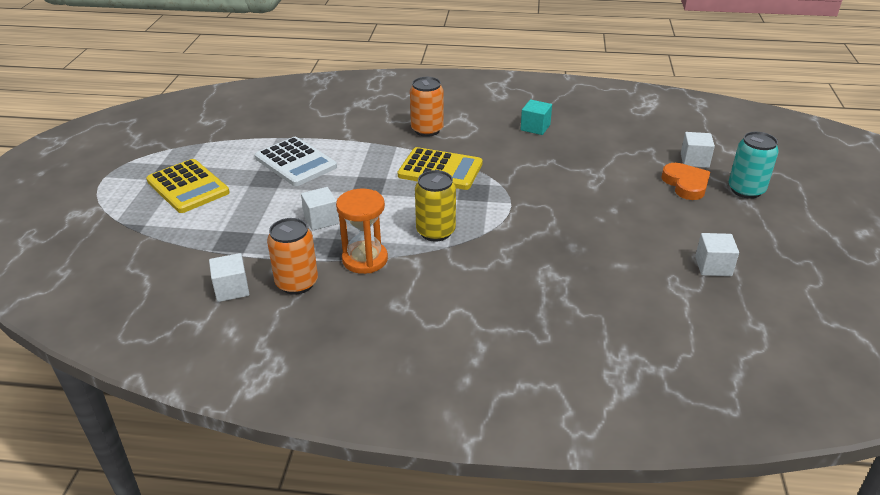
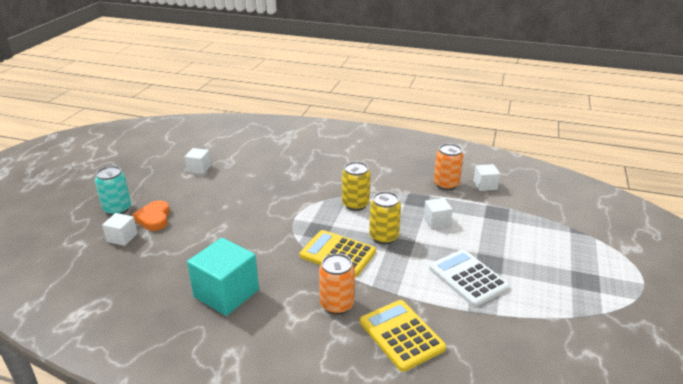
camera: 170 degrees left, 5 degrees down
yellow calculator [146,159,230,213] -> yellow calculator moved to [360,300,446,372]
orange hourglass [336,189,388,274] -> none
turquoise cube [520,100,552,135] -> turquoise cube [187,238,259,316], size x1.91
none -> yellow can [369,191,401,245]

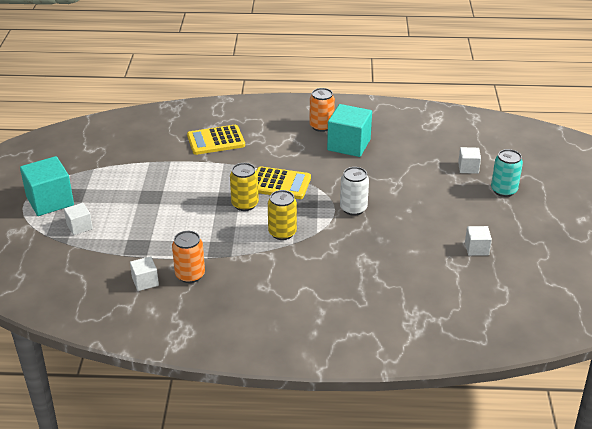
camera: 165 degrees right, 5 degrees up
orange heart [132,200,170,231] -> none
orange can [319,253,355,315] -> orange can moved to [309,88,335,132]
yellow calculator [360,300,446,372] -> yellow calculator turned 120 degrees clockwise [187,125,245,155]
white cube [424,198,453,229] -> white cube moved to [64,203,93,235]
white calculator [429,249,510,307] -> none
none -> turquoise cube [20,156,74,216]
none -> white can [340,167,369,216]

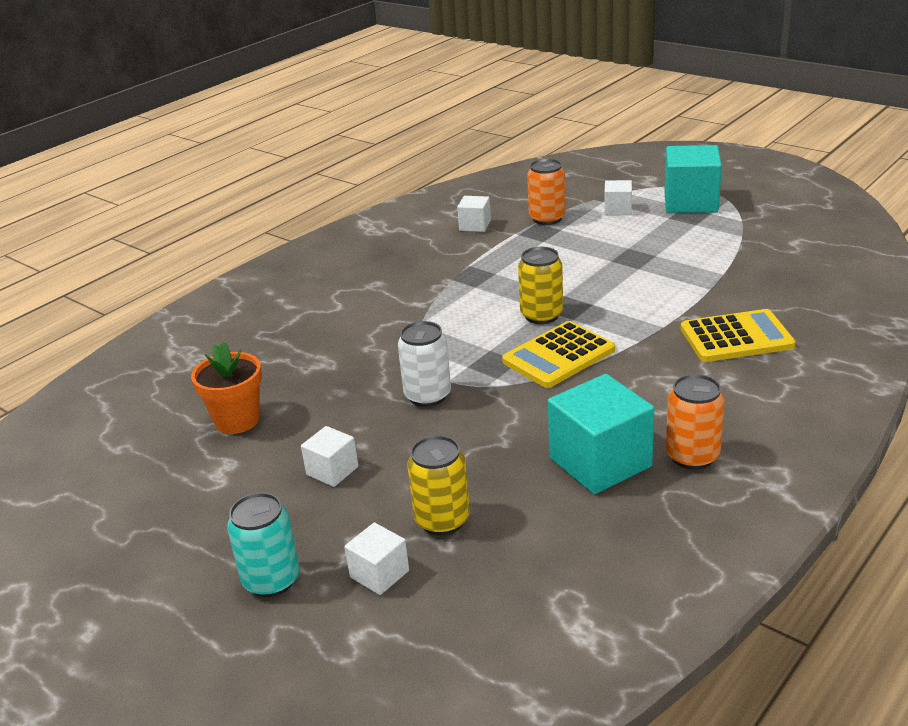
camera: 130 degrees right, 5 degrees down
orange can [172,231,205,283] -> orange can moved to [527,159,566,225]
yellow calculator [187,125,245,155] -> yellow calculator turned 60 degrees clockwise [681,309,796,362]
yellow can [268,190,297,240] -> yellow can moved to [407,435,470,535]
white cube [465,226,492,256] -> white cube moved to [301,426,358,487]
none -> orange flower pot [191,342,262,434]

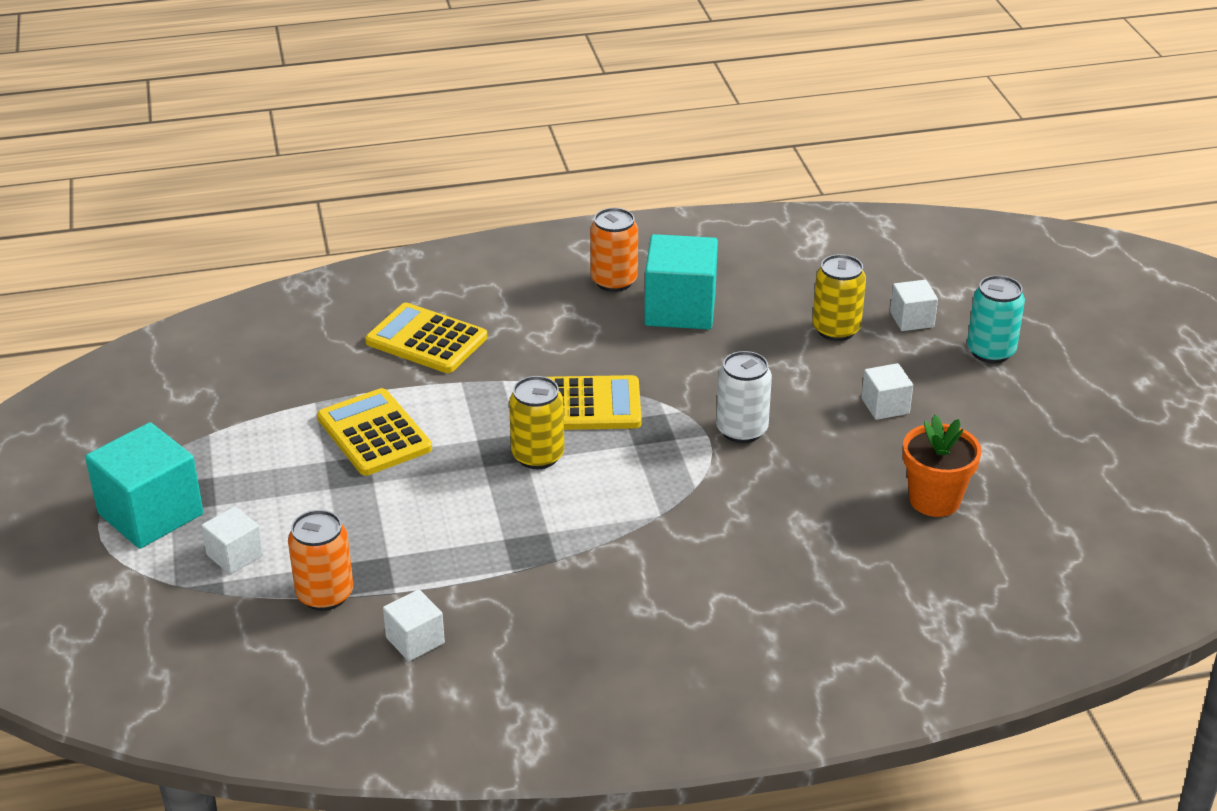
camera: 145 degrees left, 5 degrees up
none -> yellow calculator [317,388,432,476]

